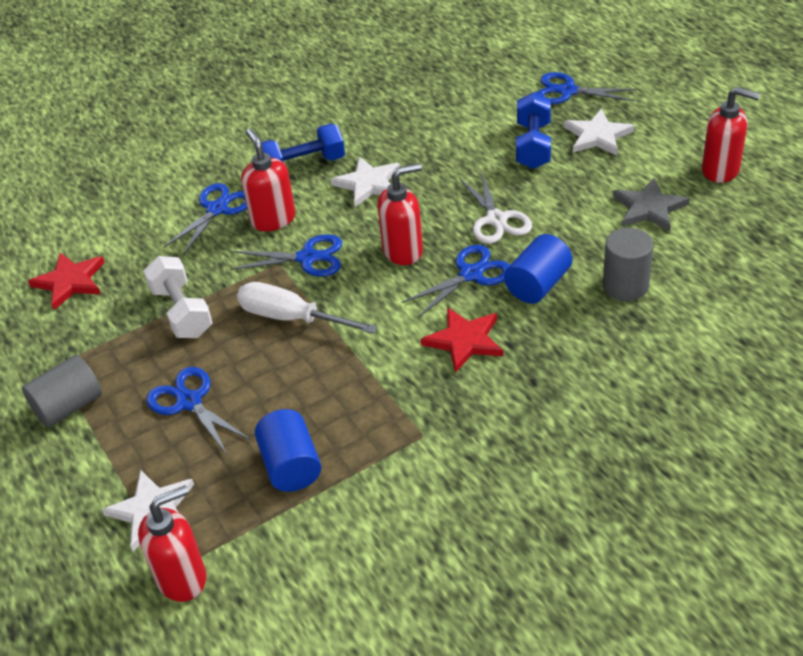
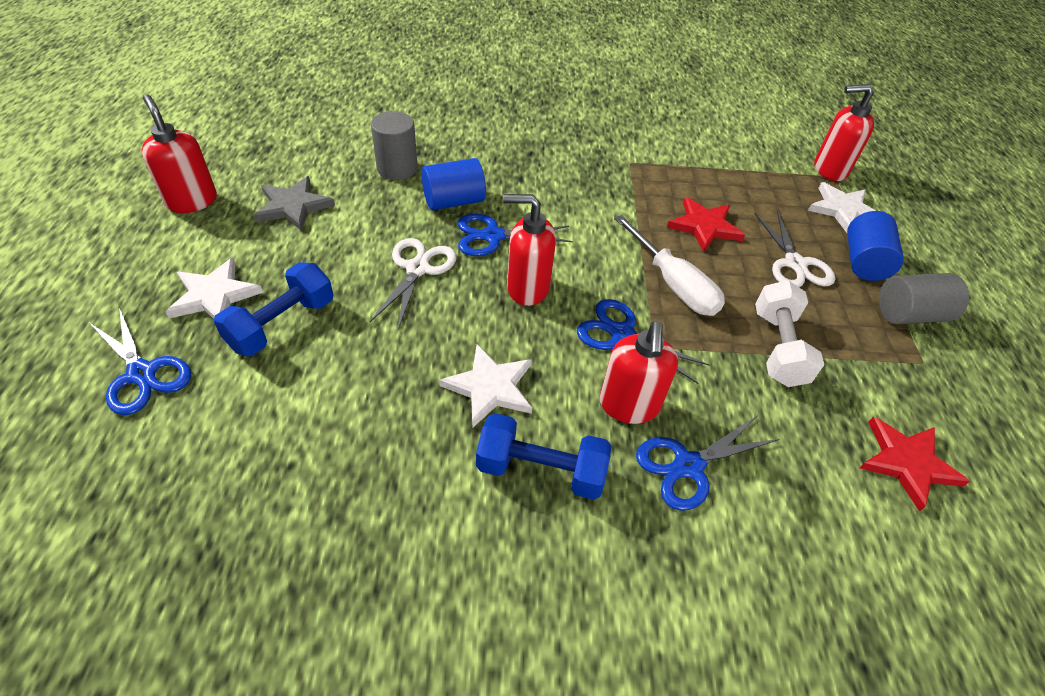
camera: 155 degrees left, 5 degrees up
blue scissors [146,367,251,456] -> white scissors [755,211,835,287]
blue cylinder [255,409,321,492] -> blue cylinder moved to [847,211,904,281]
red star [421,307,503,373] -> red star moved to [667,197,745,252]

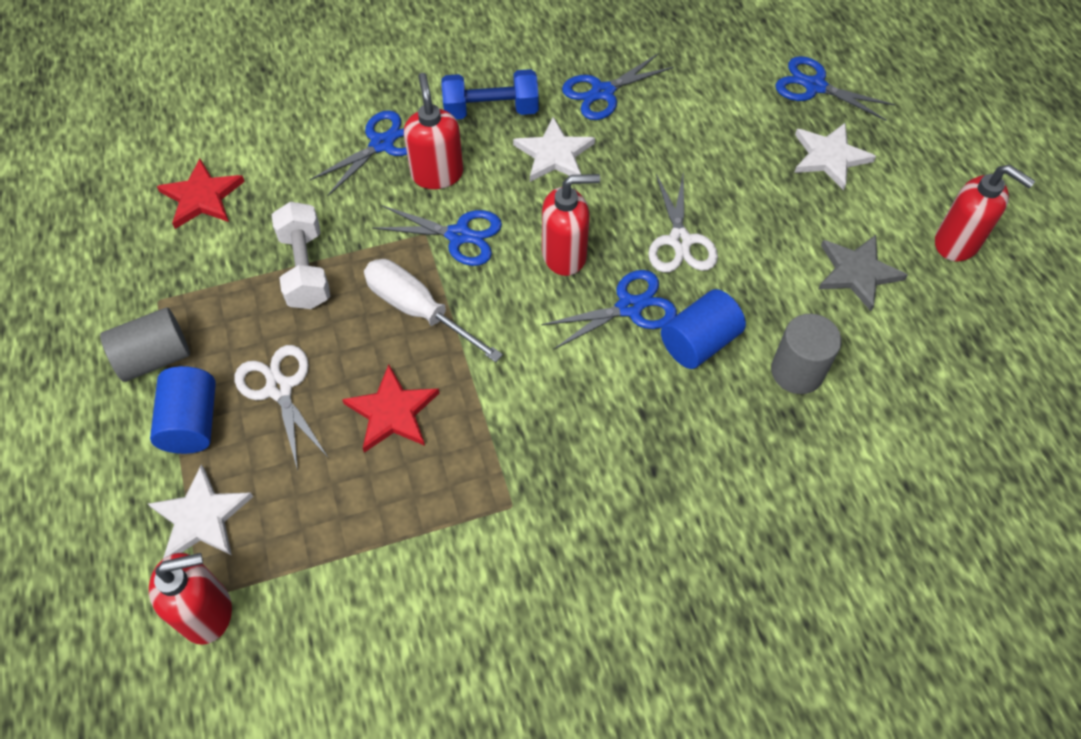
camera: 165 degrees right, 10 degrees up
blue dumbbell [214,262,333,356] -> none
none -> blue scissors [562,53,674,120]

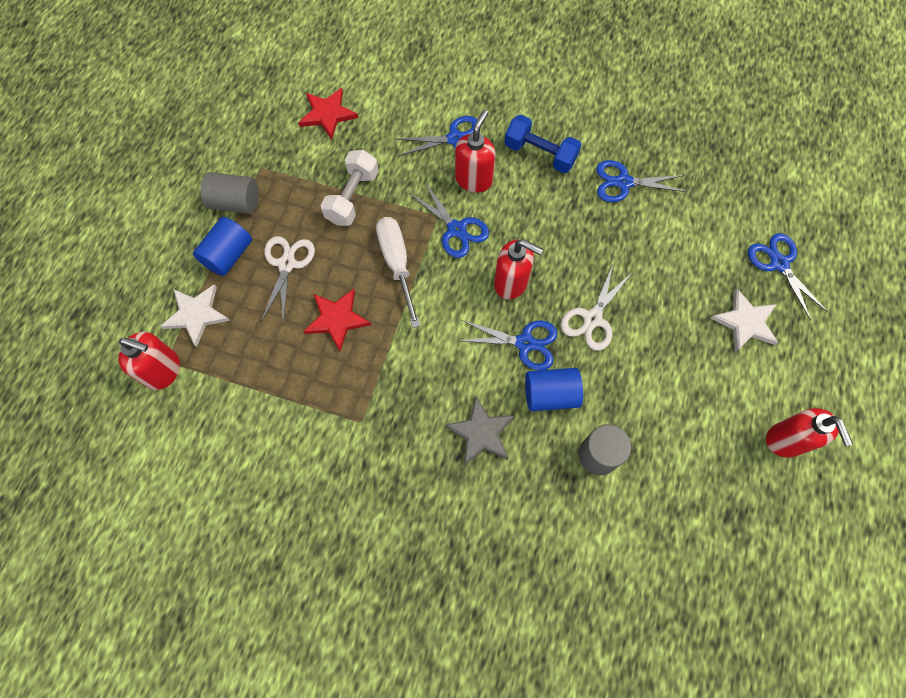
camera: 35 degrees right, 10 degrees up
white star [513,117,595,182] -> none
grey star [818,235,908,311] -> grey star moved to [445,396,515,465]

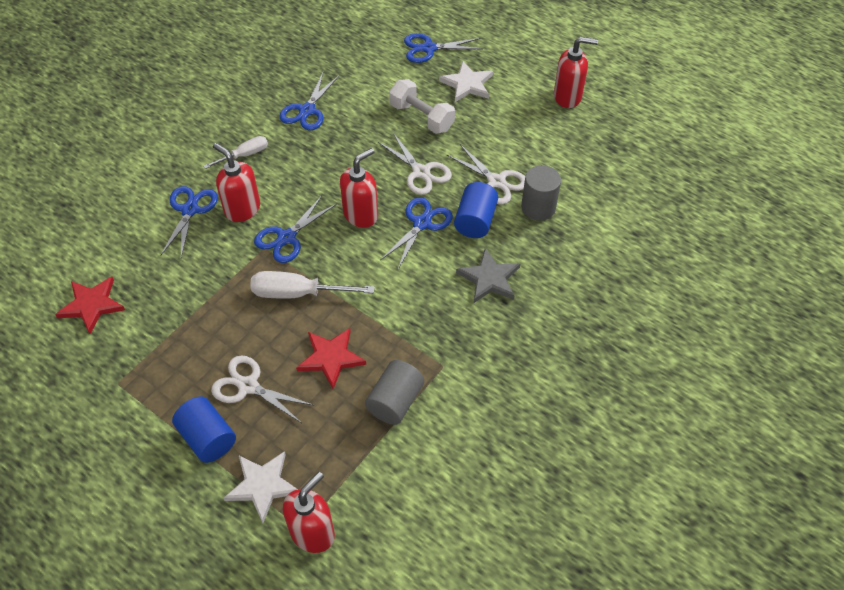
camera: 70 degrees left, 15 degrees down
grey cylinder [201,172,259,214] -> grey cylinder moved to [365,360,424,425]
white dumbbell [320,150,379,226] -> white dumbbell moved to [389,79,455,134]
blue scissors [409,181,489,258] -> blue scissors turned 150 degrees clockwise [254,196,337,263]
blue dumbbell [504,115,581,173] -> white screwdriver [203,136,268,169]
none -> white scissors [447,144,525,205]

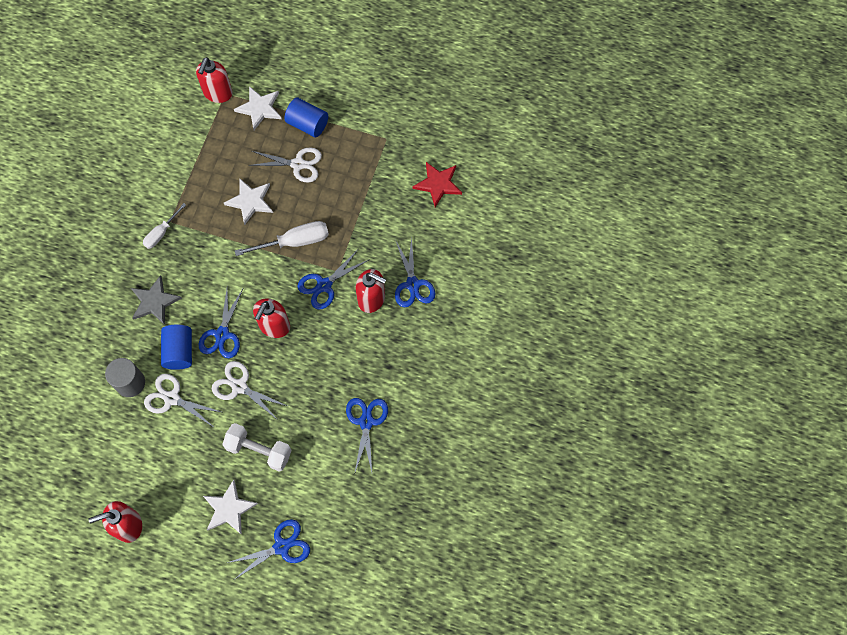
camera: 160 degrees right, 15 degrees up
white screwdriver [203,136,268,169] -> white screwdriver moved to [143,203,186,249]
blue scissors [254,196,337,263] -> blue scissors turned 150 degrees counterclockwise [298,249,368,309]
red star [296,328,366,389] -> white star [224,178,273,225]
grey cylinder [365,360,424,425] -> none

